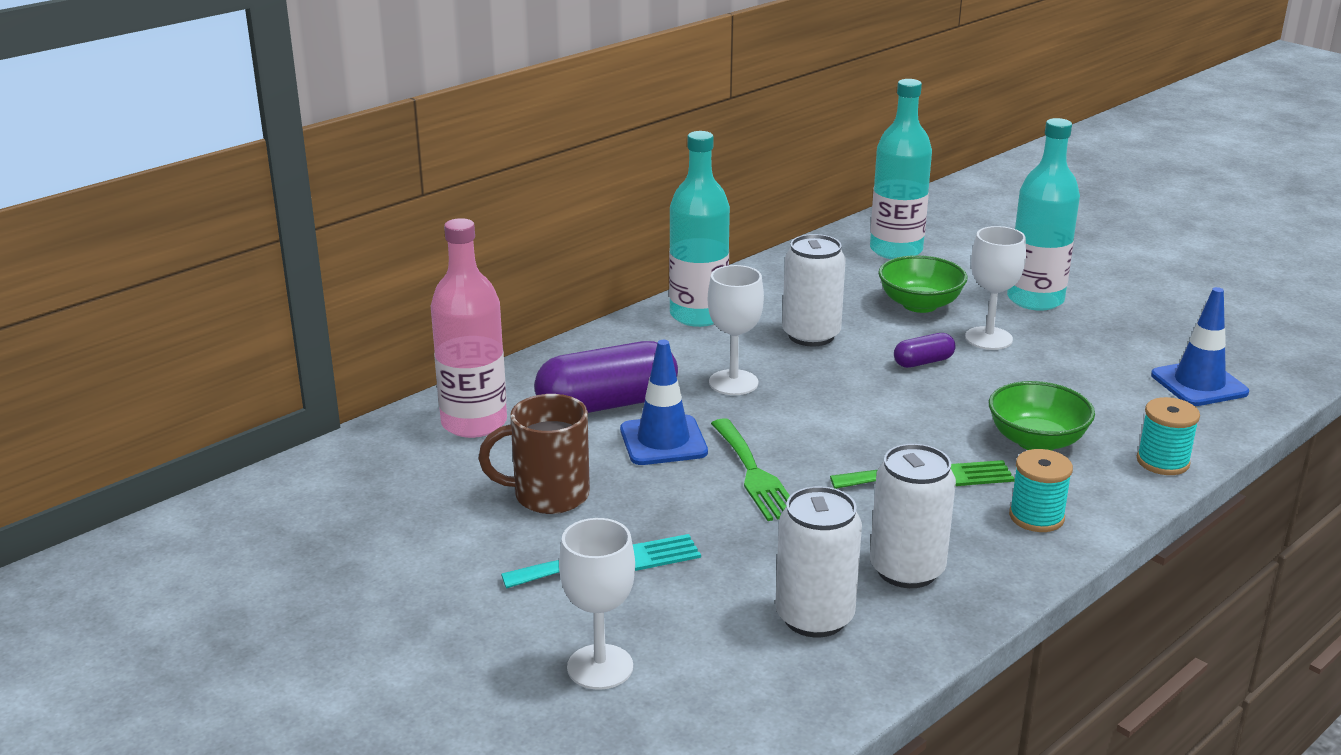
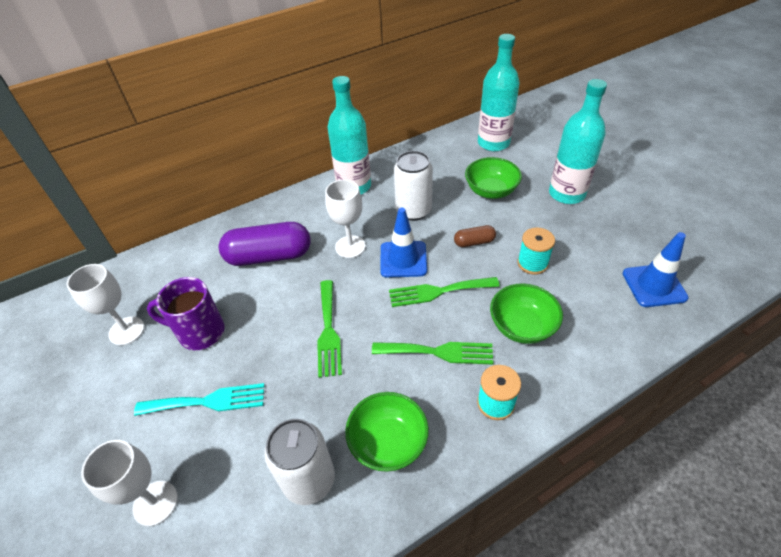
camera: 15 degrees right, 20 degrees up
pink bottle [431,218,507,438] -> none
brown mug [479,394,590,514] -> purple mug [147,277,225,350]
blue traffic cone [620,340,708,465] -> blue traffic cone moved to [380,207,427,278]
white can [870,444,956,588] -> green bowl [345,392,429,472]
purple capsule [894,333,956,368] -> brown capsule [454,225,496,247]
white goblet [965,226,1026,350] -> white goblet moved to [67,264,144,345]
turquoise spool [1137,397,1200,475] -> turquoise spool moved to [517,227,555,275]
none -> green fork [389,277,500,307]

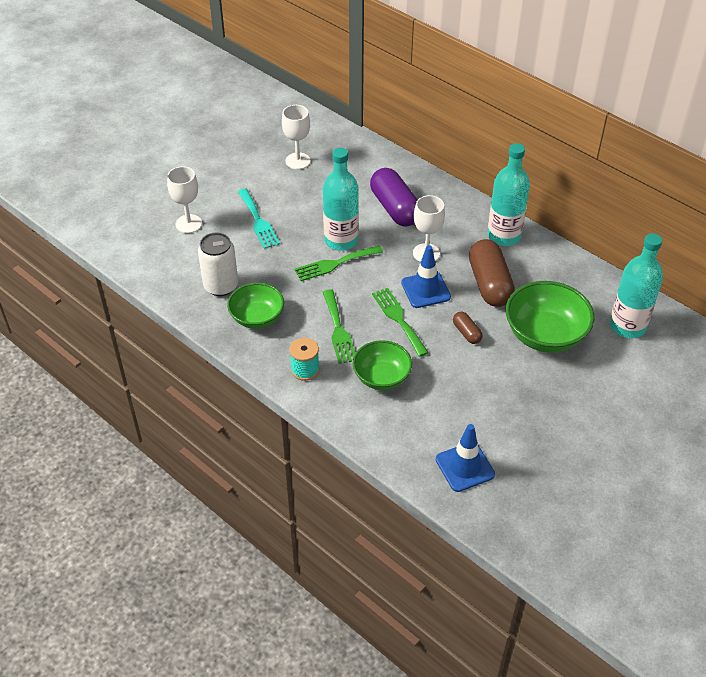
camera: 70 degrees right, 0 degrees up
purple mug [147,277,225,350] -> none
white can [394,151,433,221] -> brown capsule [469,239,515,307]
green bowl [465,157,522,199] -> green bowl [506,281,594,353], size x1.52
turquoise spool [517,227,555,275] -> none
turquoise bottle [549,79,607,204] -> turquoise bottle moved to [323,148,359,251]

